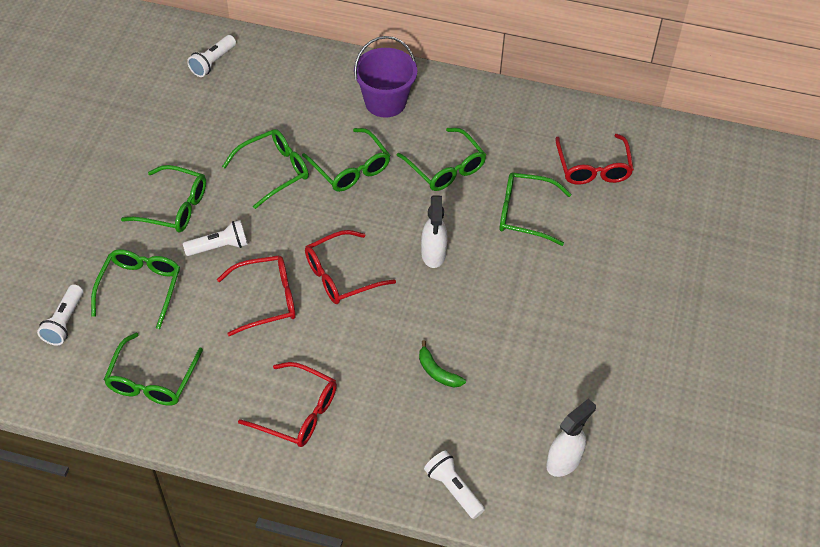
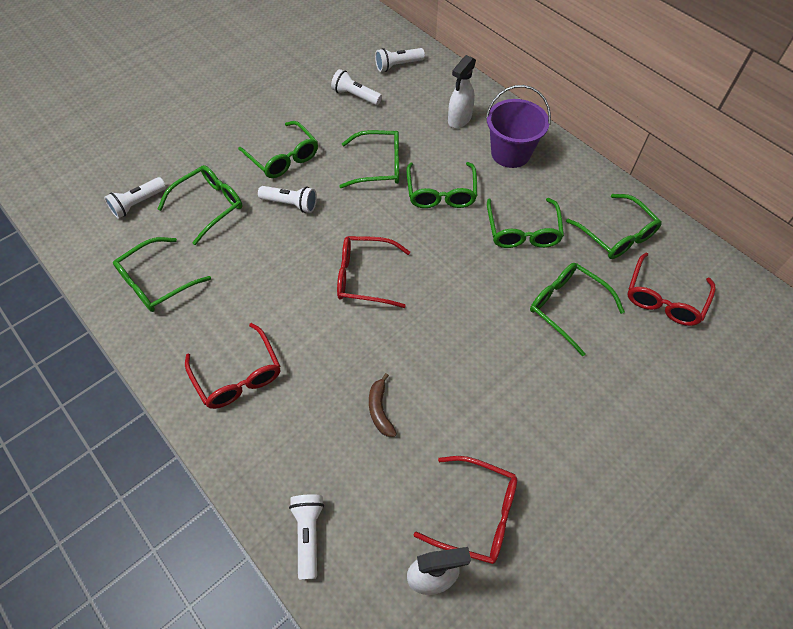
camera: 35 degrees right, 5 degrees up
red glasses [217,256,296,336] -> red glasses moved to [413,456,517,564]
green banana [419,340,466,388] -> brown banana [369,373,397,437]
white spray bottle [421,195,448,268] -> white spray bottle moved to [448,55,476,128]
none -> white flashlight [331,69,382,105]
none -> green glasses [566,194,662,259]

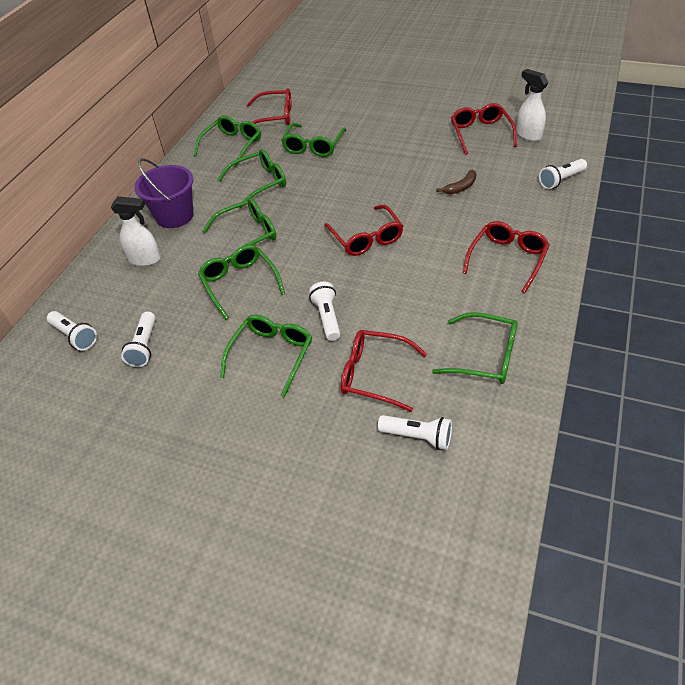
camera: 115 degrees left, 10 degrees down
green glasses [158,165,243,245] -> red glasses [341,330,427,412]

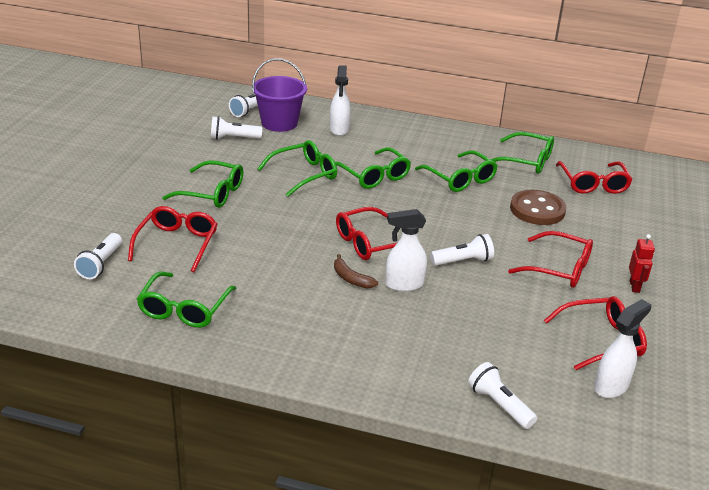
camera: 80 degrees right, 15 degrees down
purple bucket [134,158,194,228] -> purple bucket moved to [252,58,307,132]
green glasses [281,123,347,157] -> brown button [510,190,566,225]
white flashlight [309,282,340,341] -> white flashlight moved to [430,234,494,266]
brown banana [436,170,476,194] -> brown banana moved to [334,254,378,288]
red glasses [463,221,550,293] -> red glasses moved to [508,231,593,288]
none -> white spray bottle [385,209,427,292]
none -> red robot [629,234,655,293]

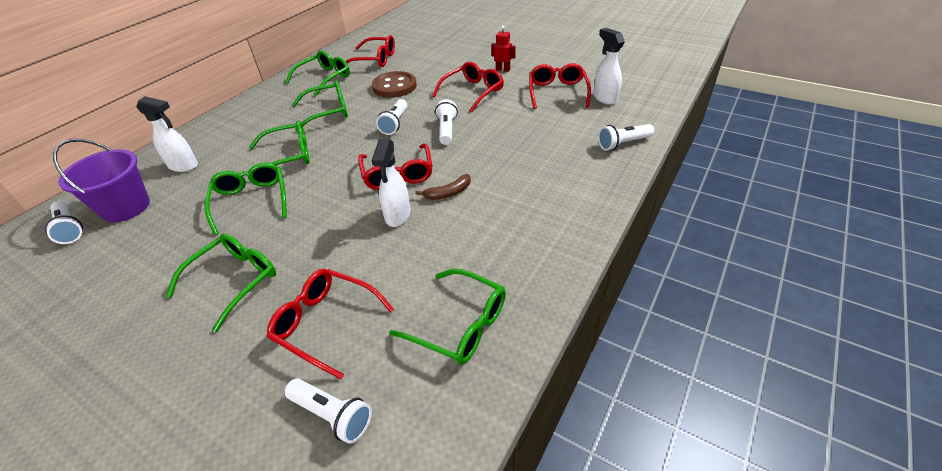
camera: 70 degrees left, 10 degrees up
white flashlight [211,116,262,139] -> white flashlight moved to [376,99,408,135]
white spray bottle [385,209,427,292] -> white spray bottle moved to [372,139,411,227]

